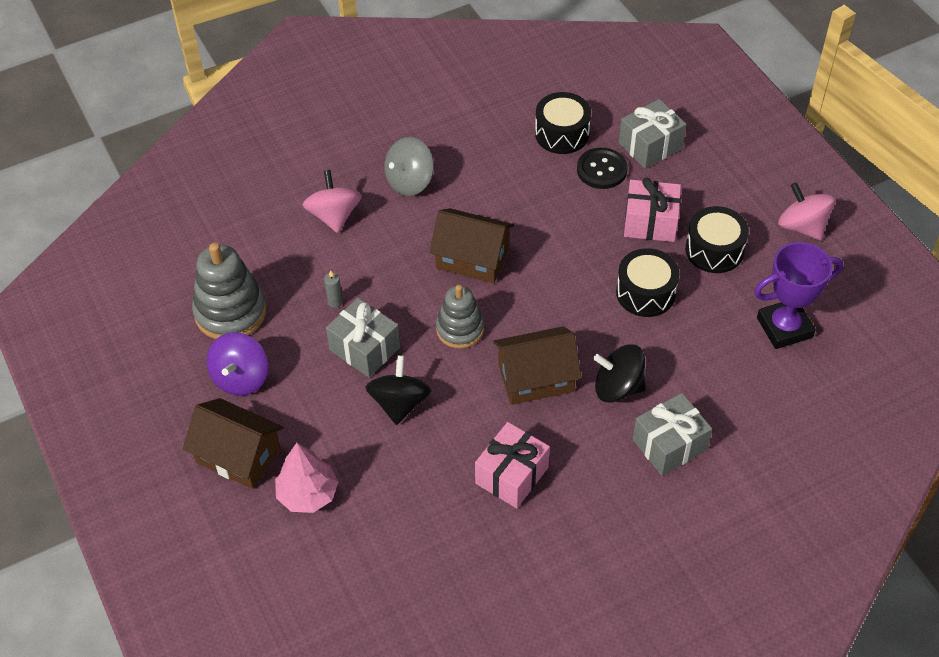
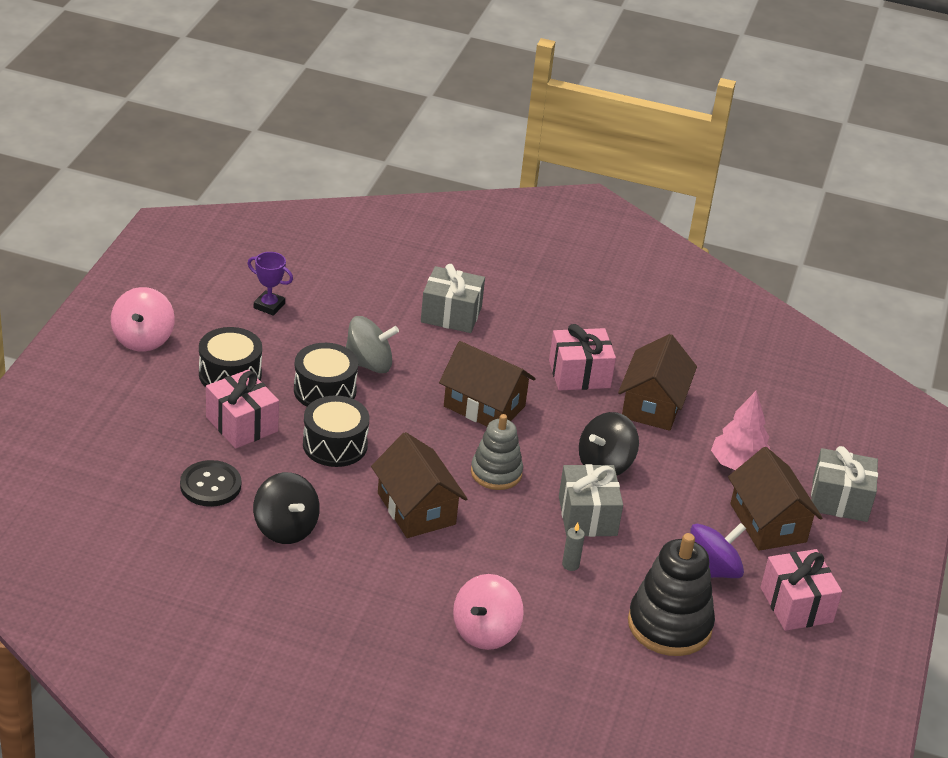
camera: 140 degrees left, 15 degrees down
grey stacking toy [192,243,267,339] -> black stacking toy [628,533,715,656]
grey spinning top [384,137,434,196] -> grey spinning top moved to [346,316,399,373]
black drum [535,92,591,154] -> black drum moved to [303,395,370,467]
black spinning top [593,344,645,403] -> black spinning top moved to [253,472,320,544]
grey gift [619,99,686,169] -> grey gift moved to [811,446,878,522]
purple trophy [754,242,843,349] -> purple trophy [248,252,293,316], size x0.56
none -> brown house [618,334,697,431]
none -> pink gift [761,549,842,631]

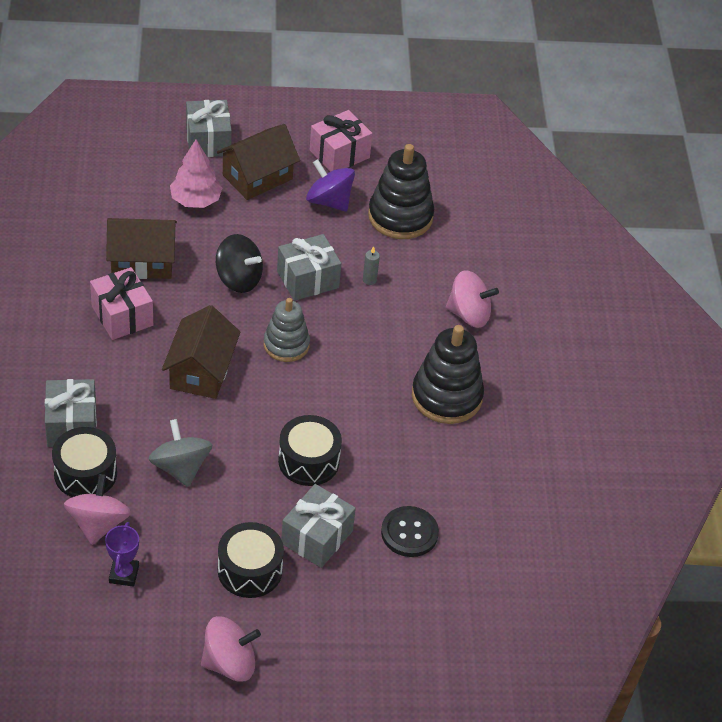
camera: 110 degrees left, 10 degrees up
pink gift [206,369,279,449] -> grey gift [281,484,356,568]
black spinning top [253,472,320,544] -> none
black drum [294,343,358,407] -> black drum moved to [52,427,117,497]
brown house [371,432,468,538] -> none
none -> pink spinning top [64,474,131,545]
none -> black stacking toy [412,325,484,424]

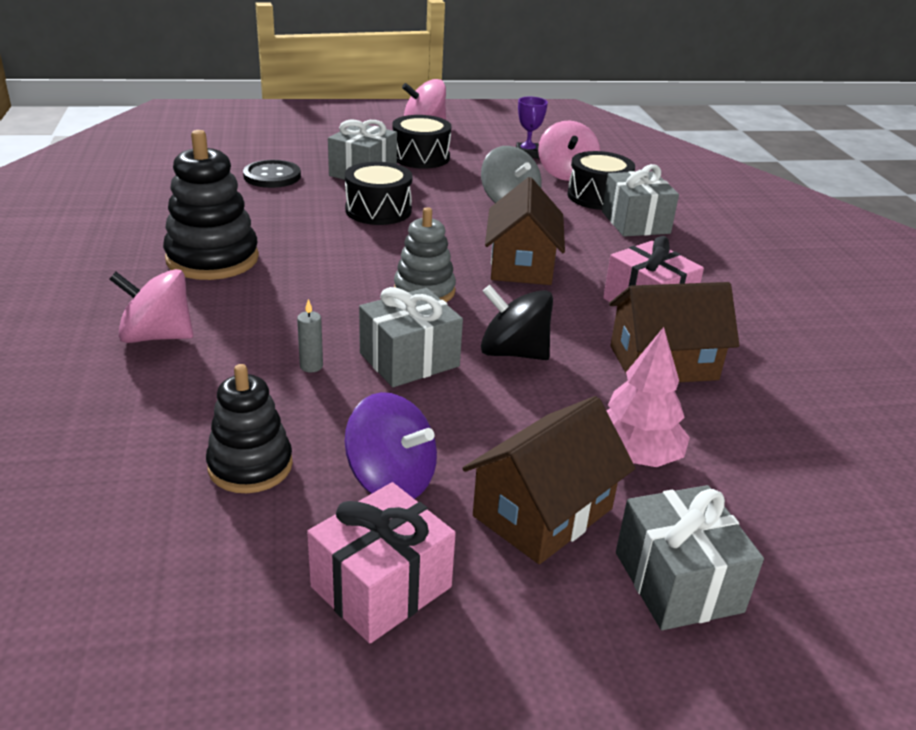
camera: 175 degrees right, 15 degrees down
black stacking toy [368,144,434,239] -> black stacking toy [206,364,293,493], size x0.66

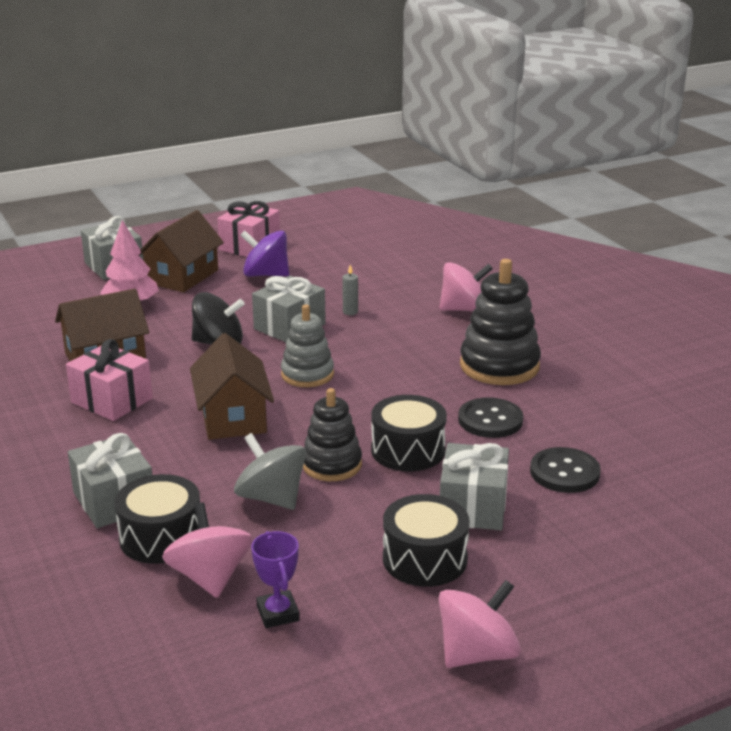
camera: 165 degrees right, 5 degrees down
black stacking toy [206,364,293,493] -> black stacking toy moved to [303,388,362,481]
none -> black button [458,397,523,438]

